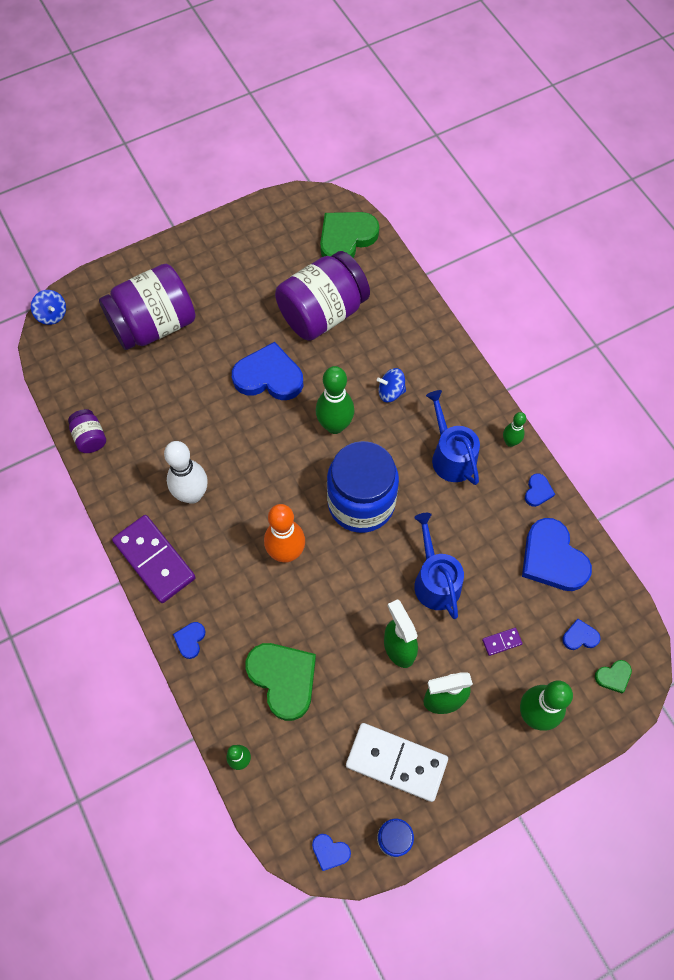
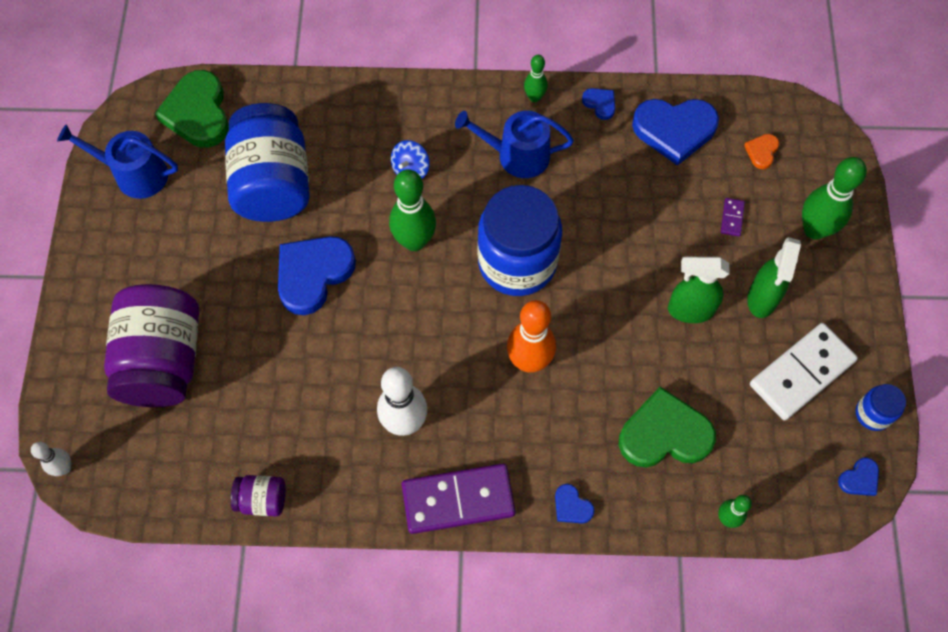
camera: 60 degrees left, 0 degrees up
blue spinning top [31,290,66,325] -> white bowling pin [31,442,71,476]
purple jar [275,251,370,341] -> blue jar [225,103,310,222]
blue watering can [414,513,464,619] -> blue watering can moved to [57,124,178,199]
blue heart [563,619,600,650] -> orange heart [744,134,779,169]
green heart [595,660,632,694] -> none

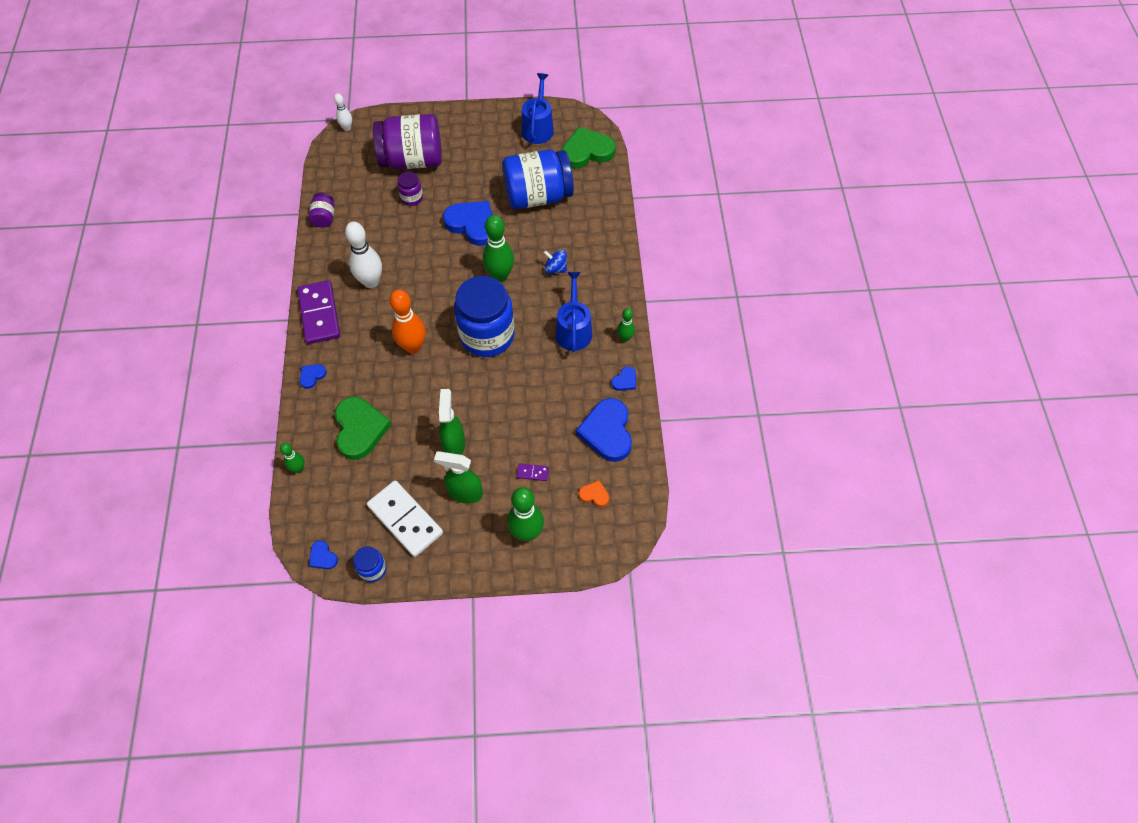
camera: 85 degrees right, 5 degrees down
none -> purple jar [397,172,423,206]

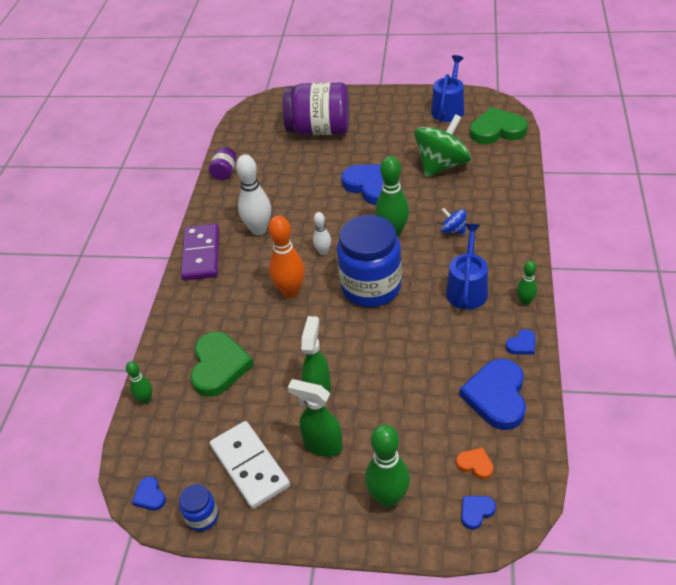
camera: 15 degrees right, 15 degrees down
blue heart [300,364,327,389] -> blue heart moved to [461,496,496,530]
white bowling pin [334,93,352,131] -> white bowling pin moved to [313,212,331,255]
purple jar [397,172,423,206] -> none
blue jar [502,149,574,209] -> green spinning top [414,114,471,177]
purple domino [517,463,549,481] -> none

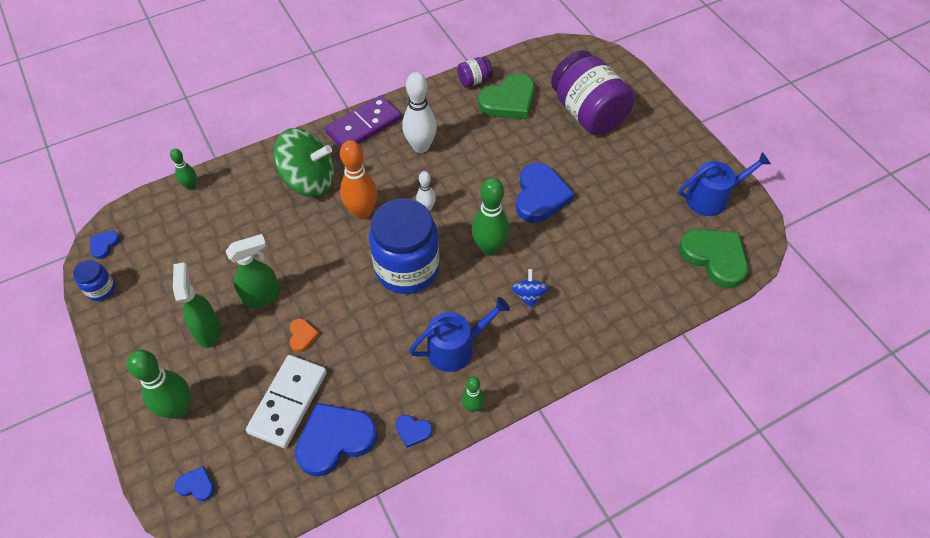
camera: 50 degrees right, 10 degrees up
green heart [190,332,254,397] -> green heart moved to [478,74,535,119]
white domino [210,421,290,509] -> white domino moved to [246,355,327,448]
green spinning top [414,114,471,177] -> green spinning top moved to [273,128,334,197]
orange heart [456,447,493,479] -> orange heart moved to [289,319,319,352]

